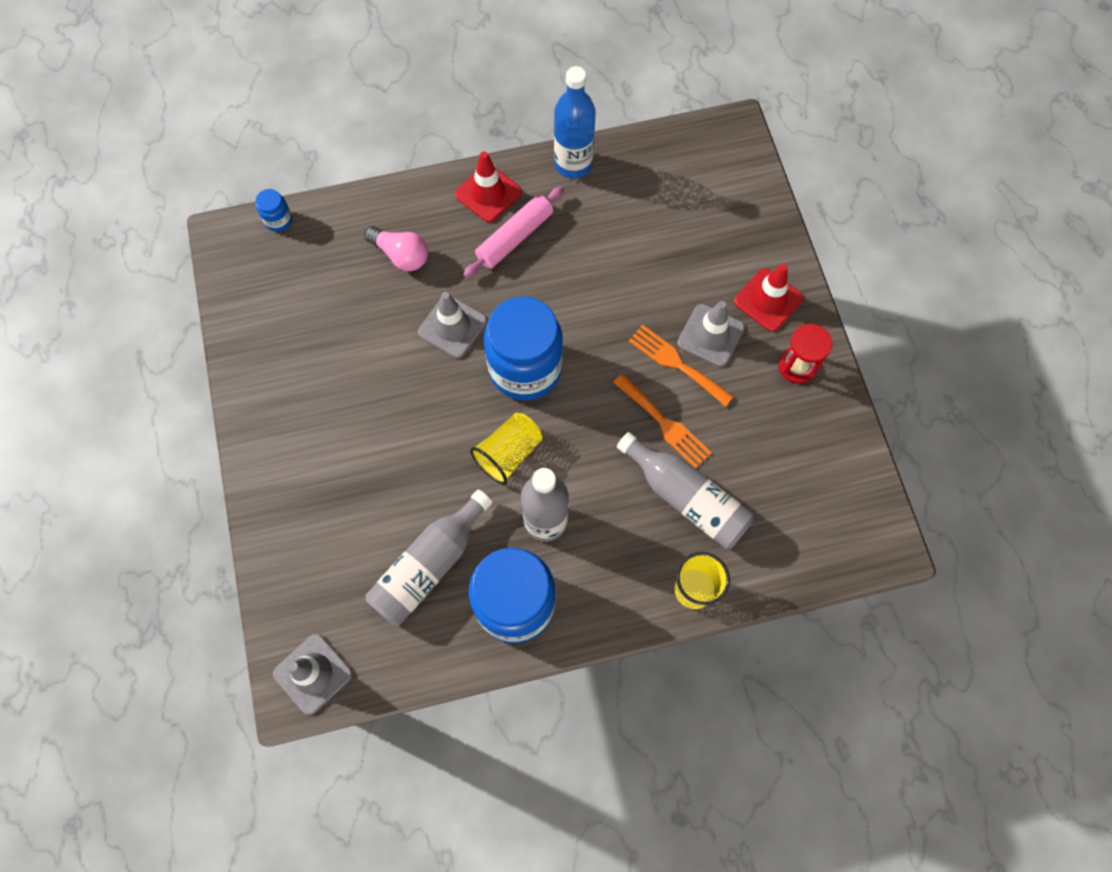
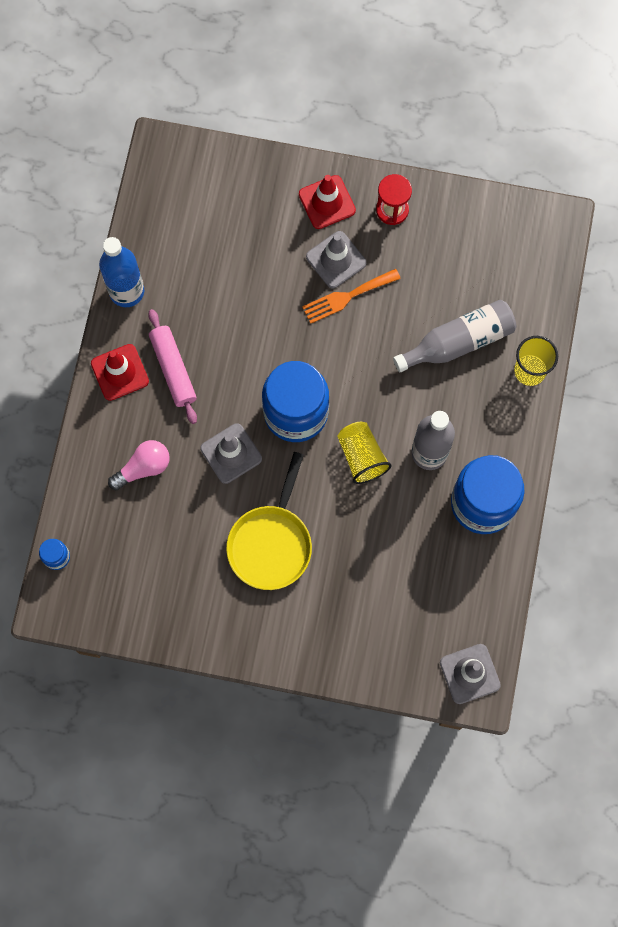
camera: 65 degrees left, 5 degrees up
grey bottle [366,489,493,626] -> none
orange fork [613,374,712,469] -> none
none -> yellow pan [226,452,312,590]

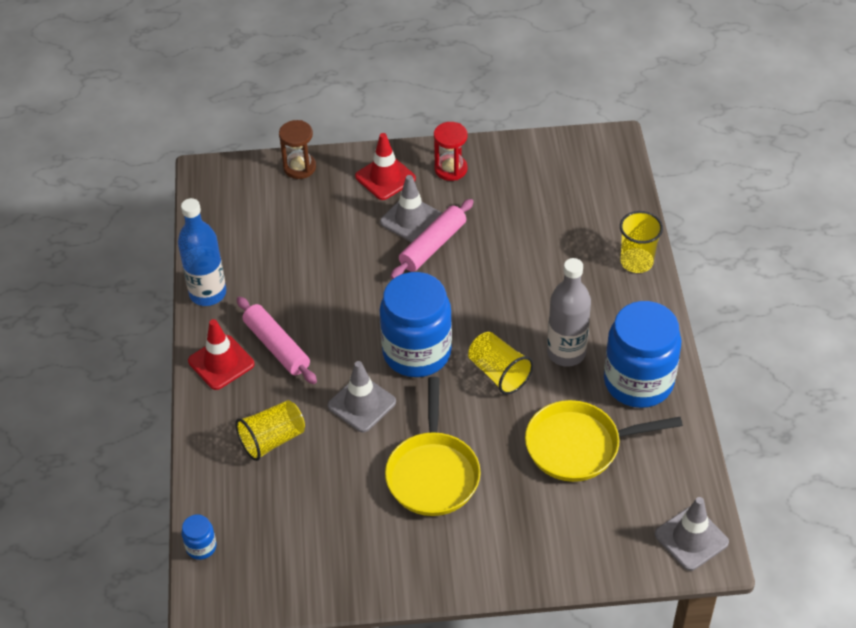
camera: 15 degrees left, 25 degrees down
pink light bulb [108,440,170,490] -> yellow cup [235,400,305,461]
orange fork [302,269,401,324] -> pink rolling pin [390,199,474,279]
grey bottle [393,300,516,372] -> none
none -> brown hourglass [279,120,316,179]
none -> yellow pan [525,400,683,482]

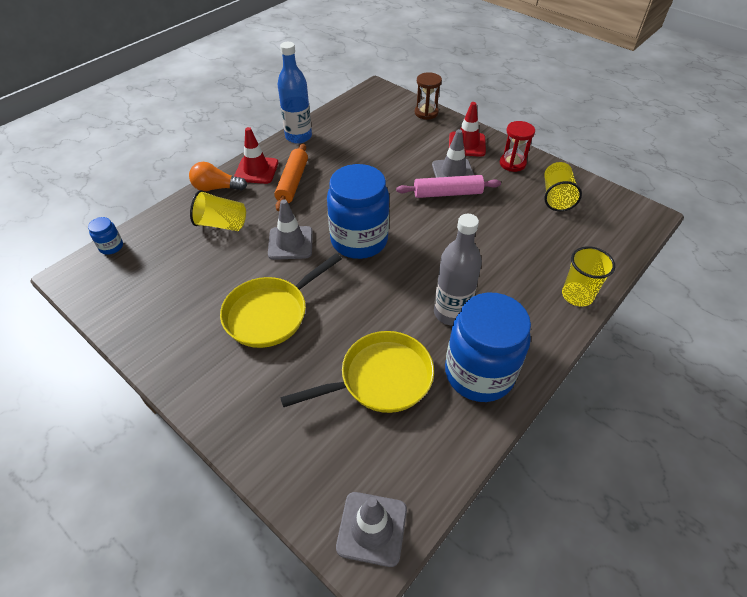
camera: 45 degrees right, 0 degrees up
pink rolling pin [237,297,317,384] -> orange rolling pin [274,143,308,211]
yellow cup [468,332,533,394] -> yellow cup moved to [544,162,582,211]
yellow pan [525,400,683,482] -> yellow pan turned 120 degrees clockwise [280,331,434,413]
none -> orange light bulb [189,162,247,191]

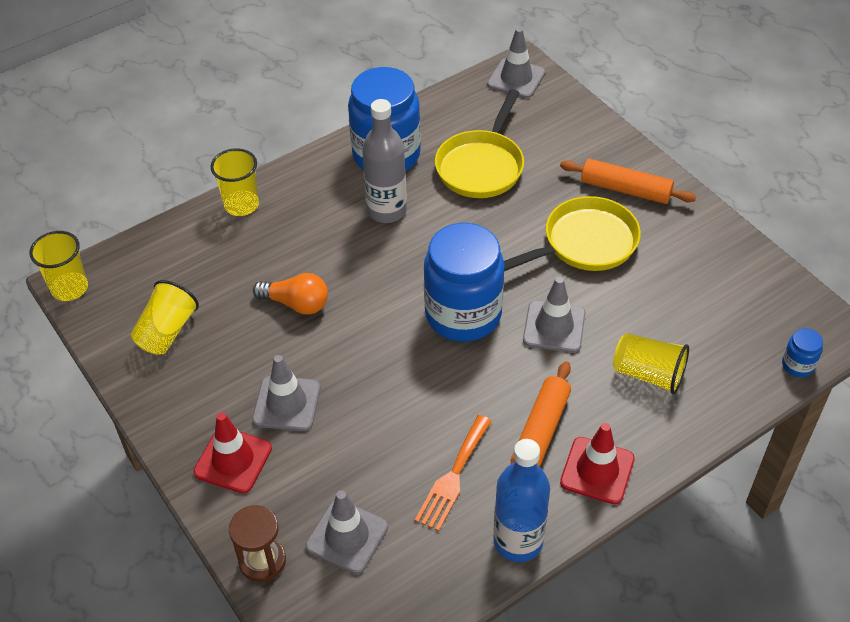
camera: 165 degrees left, 0 degrees up
orange light bulb [189,162,247,191] -> orange light bulb moved to [253,273,328,315]
yellow pan [280,331,434,413] -> yellow pan turned 60 degrees counterclockwise [435,89,524,198]
pink rolling pin [396,175,501,198] -> none
red hourglass [500,121,535,172] -> none
none -> yellow cup [30,231,88,301]
none -> grey traffic cone [305,490,388,574]
none -> orange fork [415,415,492,531]
none -> orange rolling pin [560,158,696,204]

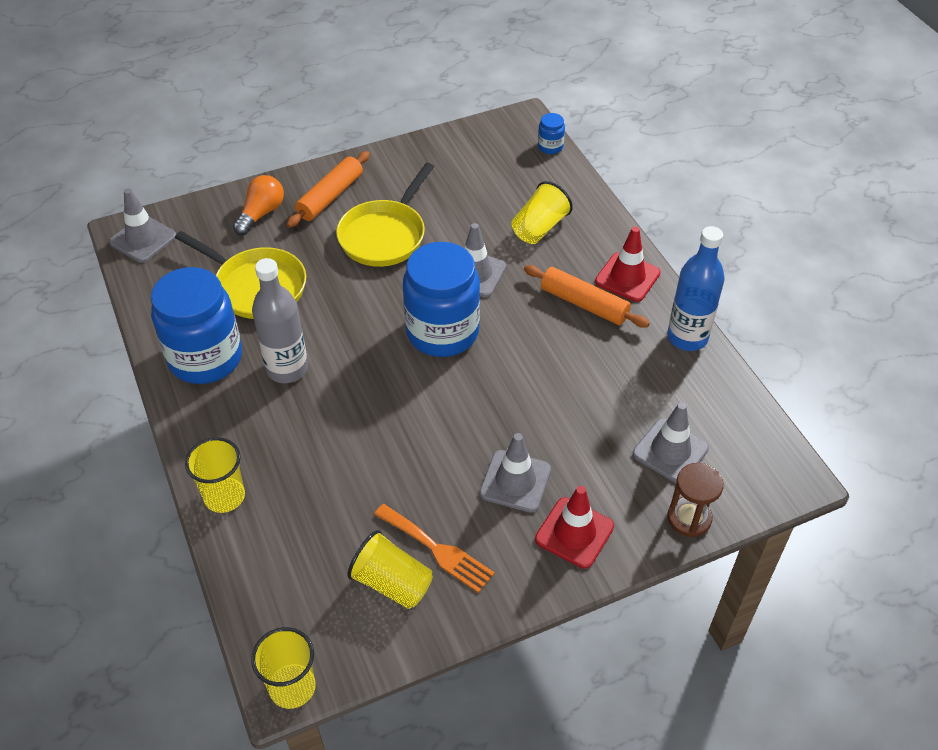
camera: 80 degrees left, 0 degrees up
orange light bulb [253,273,328,315] -> orange light bulb moved to [233,175,284,235]
orange fork [415,415,492,531] -> orange fork moved to [374,504,495,593]
yellow pan [504,196,641,271] -> yellow pan turned 135 degrees counterclockwise [336,163,434,267]

